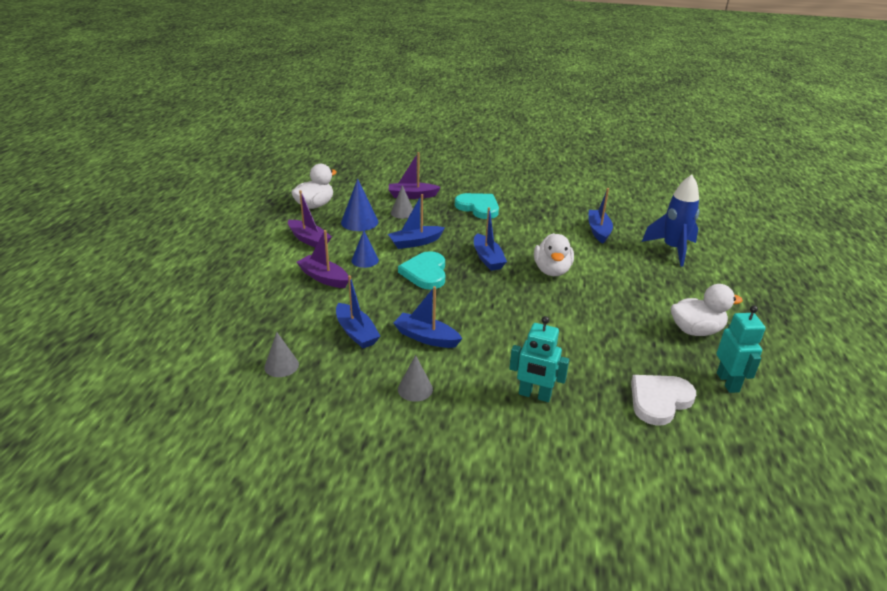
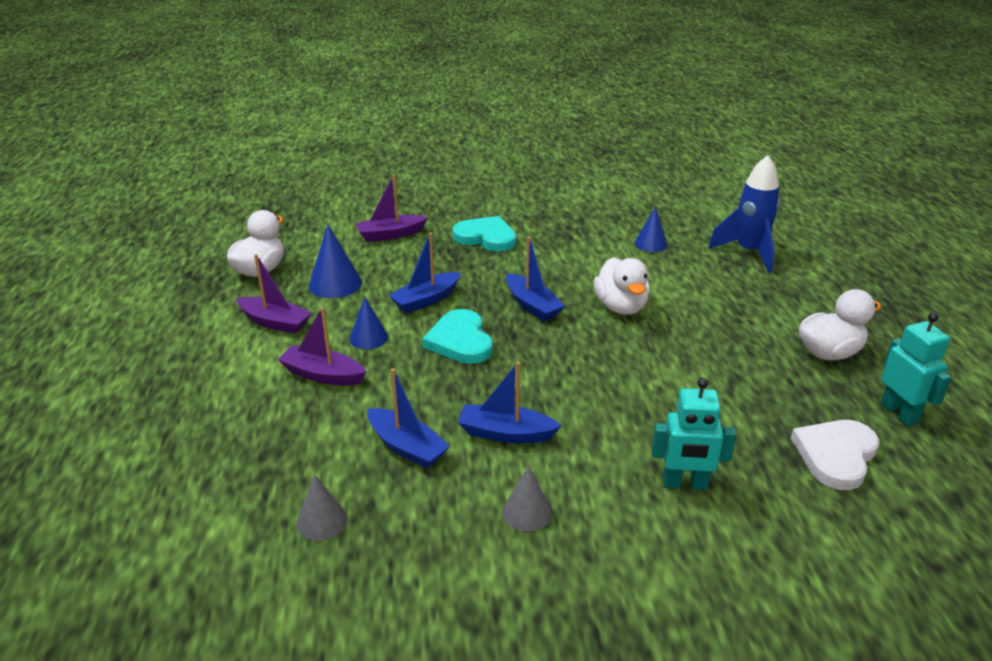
camera: 15 degrees left, 0 degrees up
grey cone [391,185,413,219] -> none
blue boat [588,188,613,244] -> blue cone [635,207,667,252]

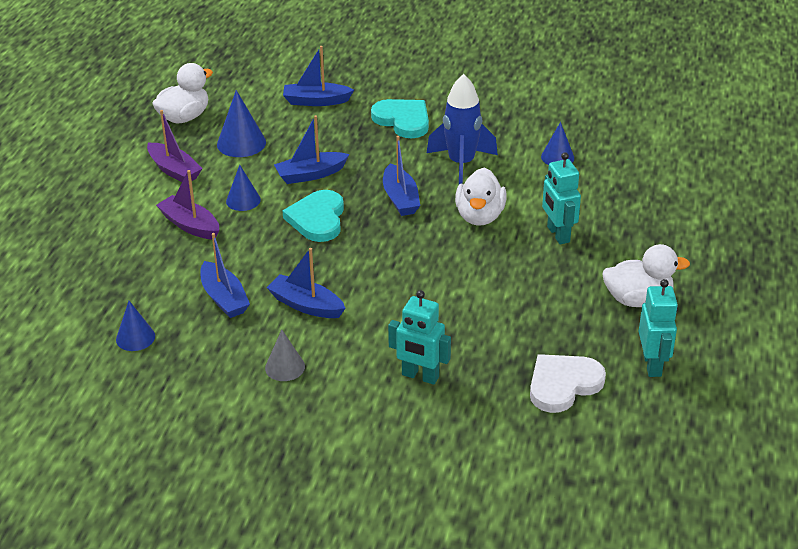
camera: 20 degrees right, 5 degrees up
grey cone [296,474,348,541] -> blue cone [116,301,155,351]
purple boat [355,174,428,242] -> blue boat [283,46,354,106]
blue rocket [708,155,780,273] -> blue rocket moved to [427,74,498,184]
none -> turquoise robot [542,152,581,244]

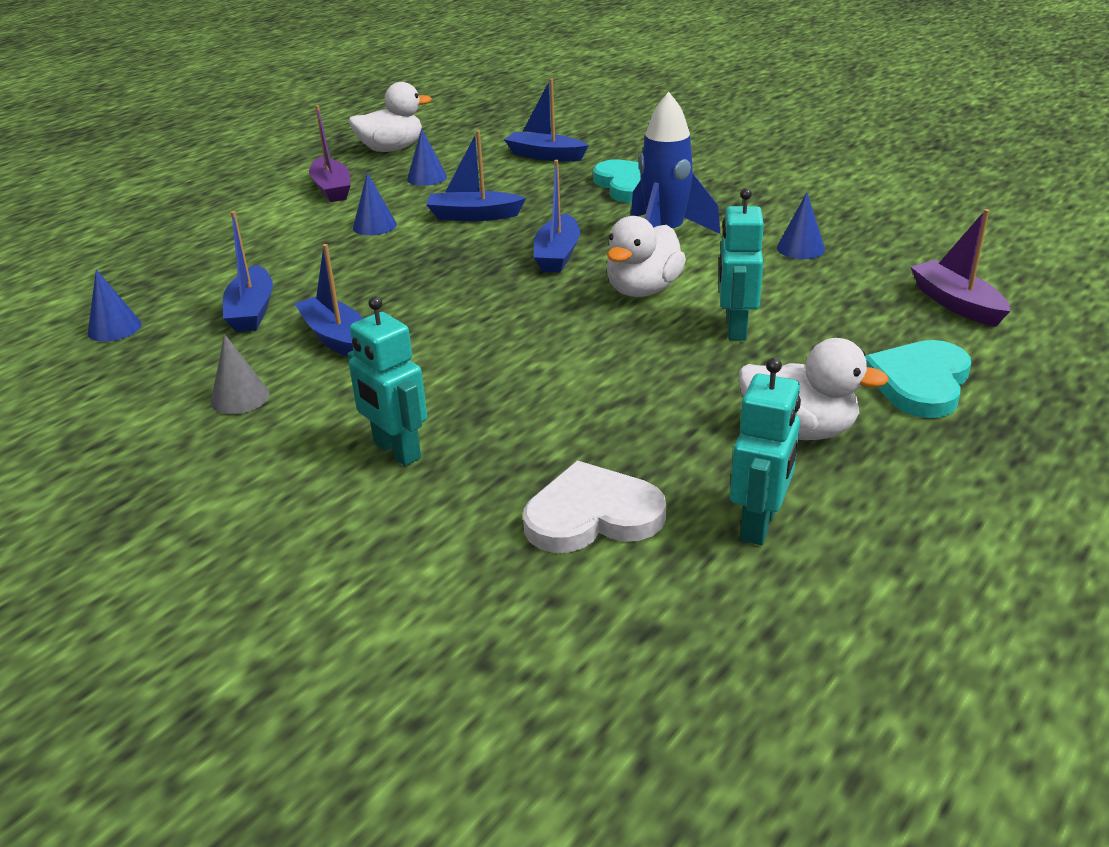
camera: 25 degrees right, 5 degrees down
purple boat [156,170,219,239] -> purple boat moved to [911,209,1010,327]
blue cone [217,90,266,157] -> blue cone [407,128,447,186], size x0.67
turquoise heart [282,190,344,242] -> turquoise heart moved to [865,340,971,418]

